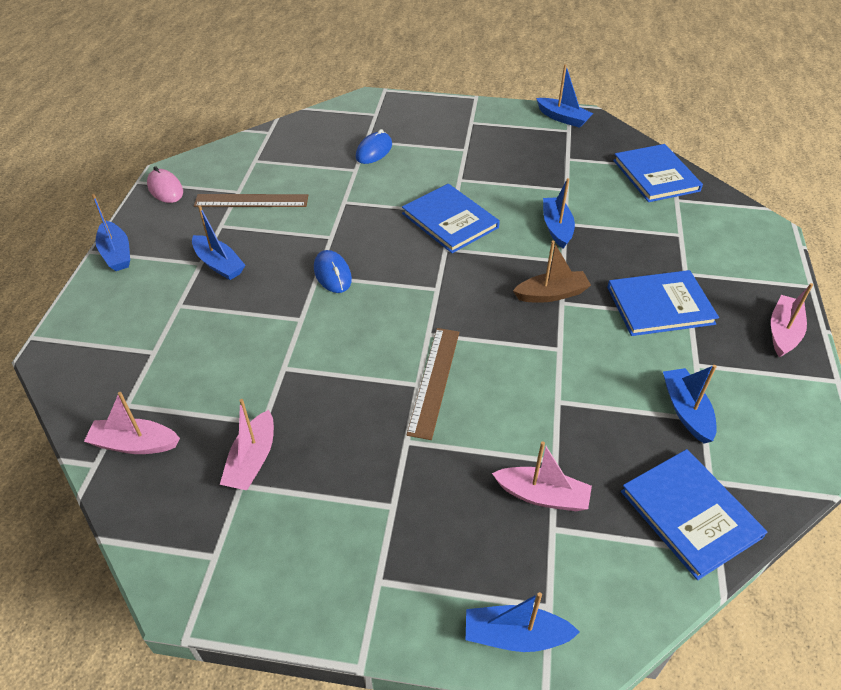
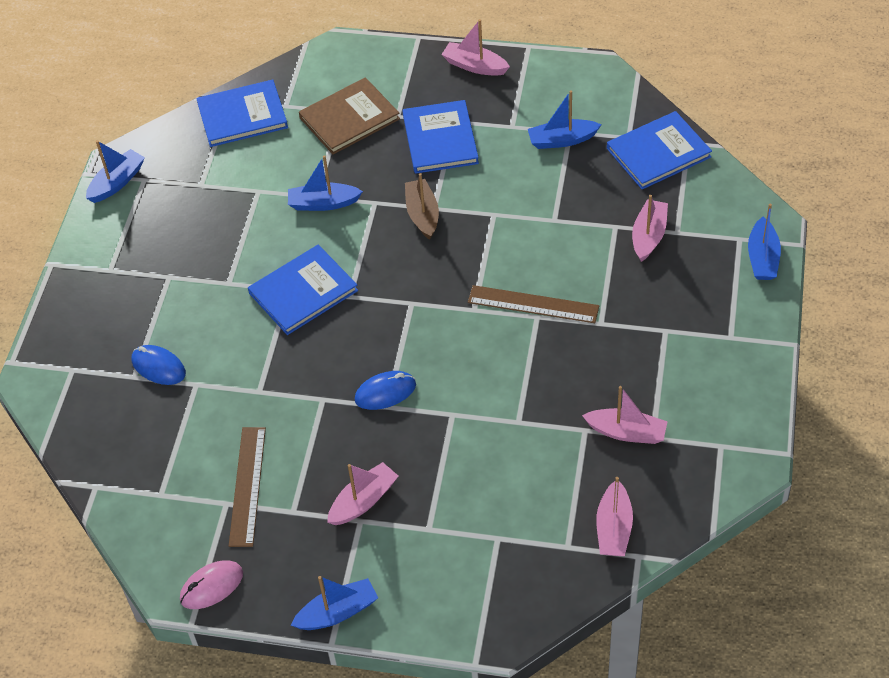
camera: 85 degrees left, 5 degrees up
blue boat [192,206,245,280] -> pink boat [327,462,398,525]
none -> brown book [299,77,400,155]

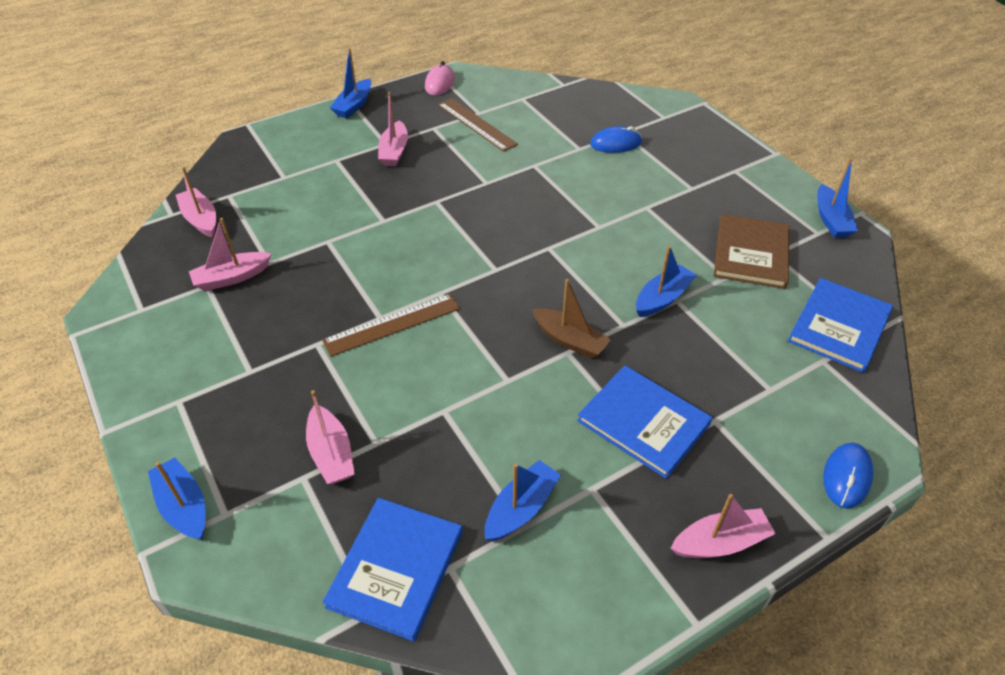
camera: 135 degrees right, 5 degrees down
blue book [248,245,358,335] -> none
brown book [299,77,400,155] -> brown book moved to [714,214,790,289]
blue mouse [355,371,416,410] -> blue mouse moved to [823,443,873,509]

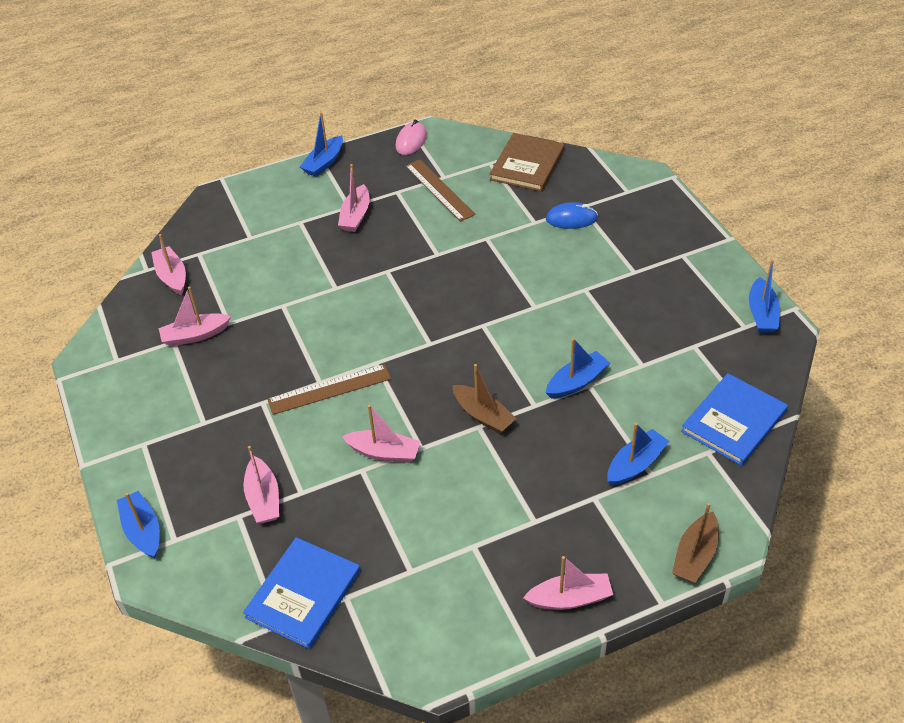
camera: 10 degrees right, 0 degrees up
blue boat [485,460,561,541] -> blue boat moved to [607,423,669,486]
blue book [577,365,713,479] -> none
brown book [714,214,790,289] -> brown book moved to [490,133,565,192]
blue mouse [823,443,873,509] -> brown boat [672,503,719,583]
none -> pink boat [342,405,421,463]

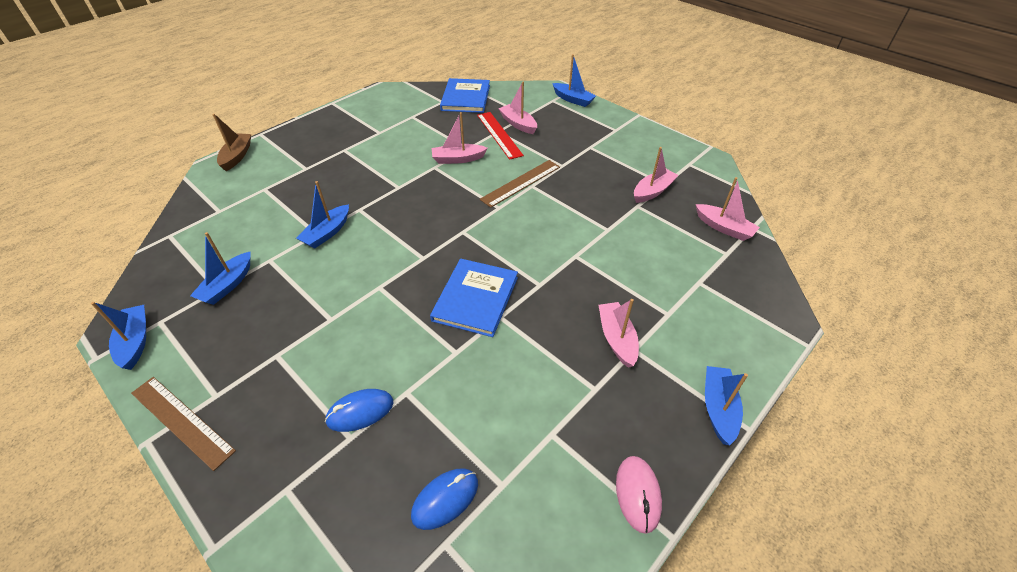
camera: 155 degrees right, 0 degrees up
brown ruler [405,160,476,222] -> brown ruler moved to [131,377,236,471]
brown boat [452,364,516,434] -> none
brown book [490,133,565,192] -> blue mouse [411,468,478,530]
pink boat [523,556,613,610] -> none
blue boat [607,423,669,486] -> blue boat moved to [190,232,250,305]
blue book [681,373,788,466] -> blue book moved to [430,259,518,337]
none -> red ruler [477,112,524,160]

